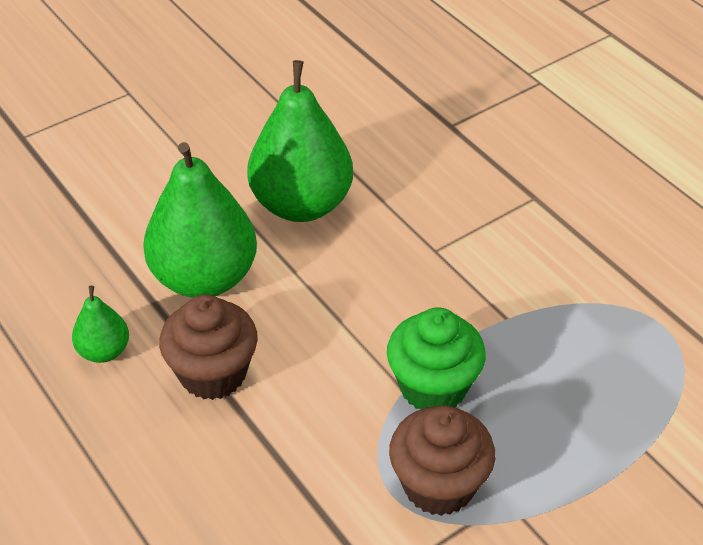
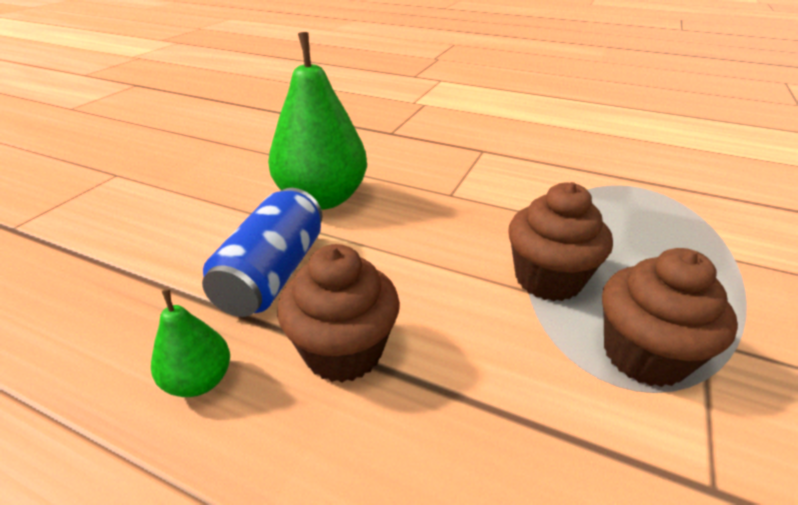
camera: 30 degrees left, 10 degrees down
green pear [143,142,257,298] -> blue can [202,188,323,317]
green cupcake [387,307,486,409] -> brown cupcake [508,182,613,301]

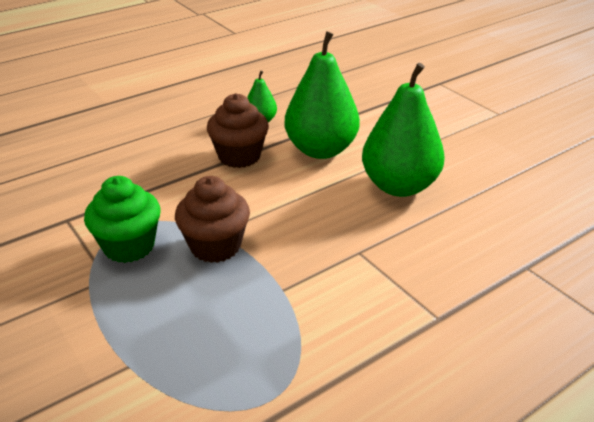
camera: 120 degrees right, 0 degrees up
blue can [202,188,323,317] -> green pear [285,31,360,159]
brown cupcake [602,248,738,387] -> green cupcake [84,176,160,263]

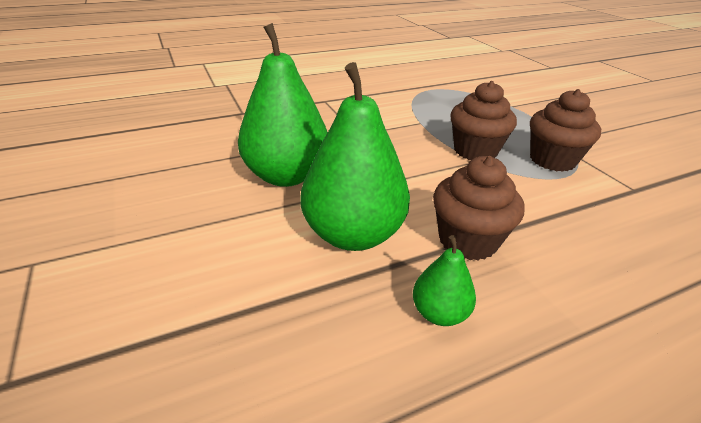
camera: 170 degrees left, 0 degrees up
green cupcake [84,176,160,263] -> brown cupcake [530,89,601,172]

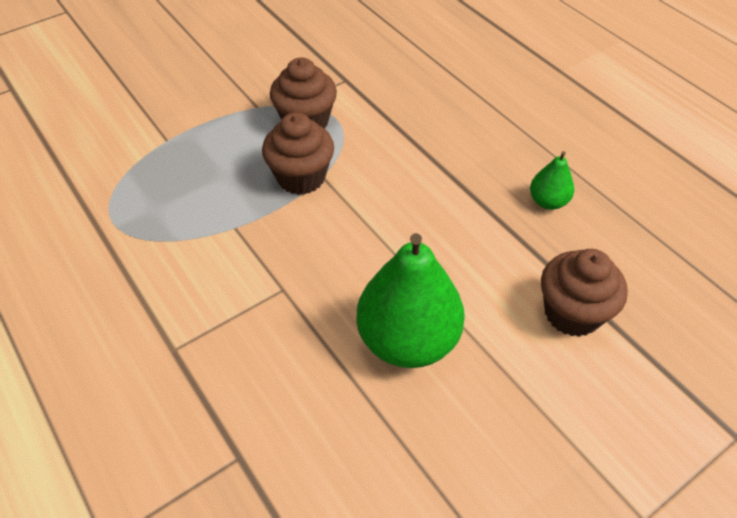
camera: 100 degrees left, 15 degrees up
green pear [301,62,410,251] -> none
brown cupcake [433,156,524,261] -> brown cupcake moved to [541,249,628,337]

